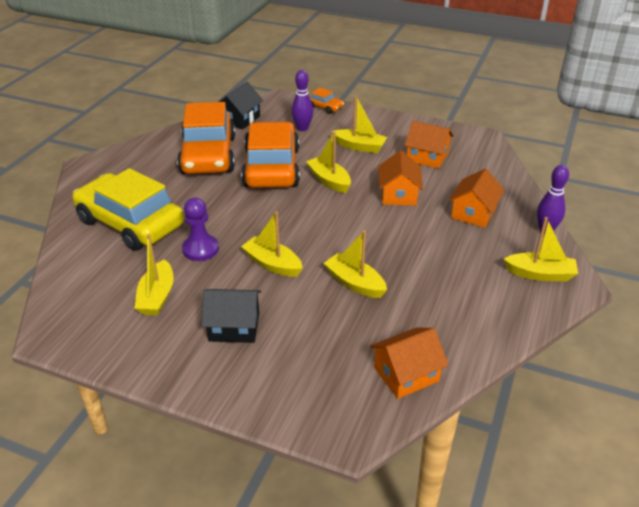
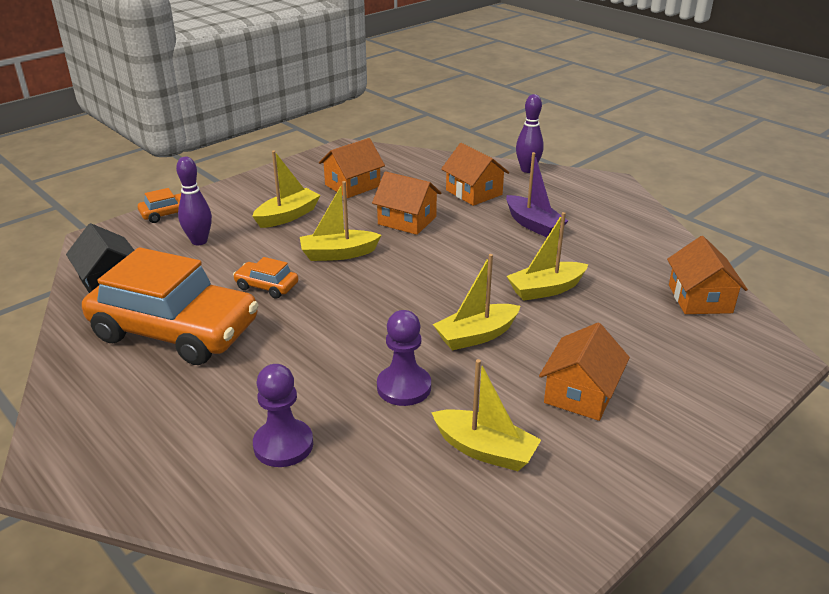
camera: 65 degrees left, 5 degrees down
yellow car [72,168,184,251] -> purple pawn [253,364,313,467]
black house [202,289,261,343] -> orange house [539,323,630,421]
orange car [241,122,300,188] -> orange car [233,257,298,298], size x0.41
yellow boat [504,217,578,281] -> none
none -> purple boat [506,152,568,237]

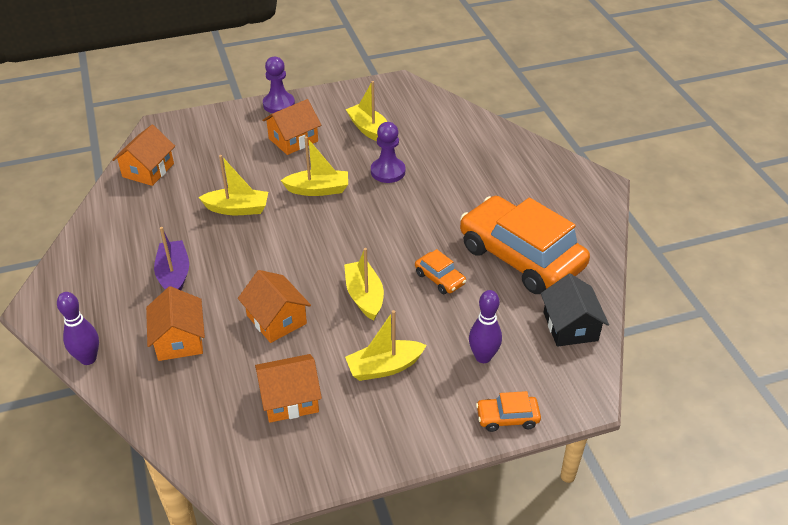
camera: 155 degrees left, 10 degrees up
purple pawn [253,364,313,467] -> purple pawn moved to [263,57,295,113]
yellow boat [300,181,382,261] -> yellow boat turned 120 degrees counterclockwise [344,248,384,321]

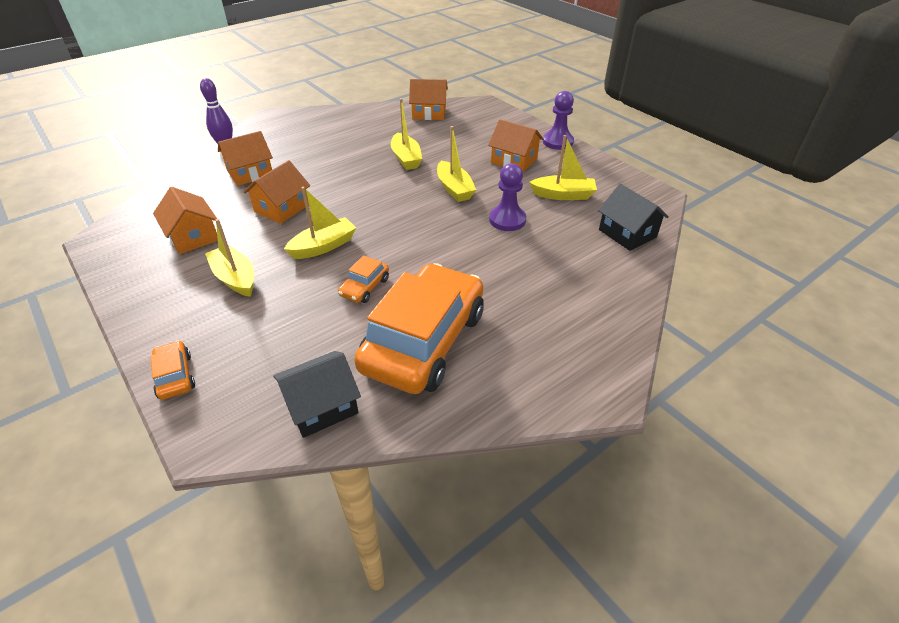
camera: 70 degrees right, 0 degrees up
purple boat [154,227,189,290] -> none
yellow boat [346,81,387,141] -> yellow boat turned 60 degrees clockwise [529,135,597,200]
purple bowling pin [469,290,502,363] -> none
none -> black house [598,184,669,251]

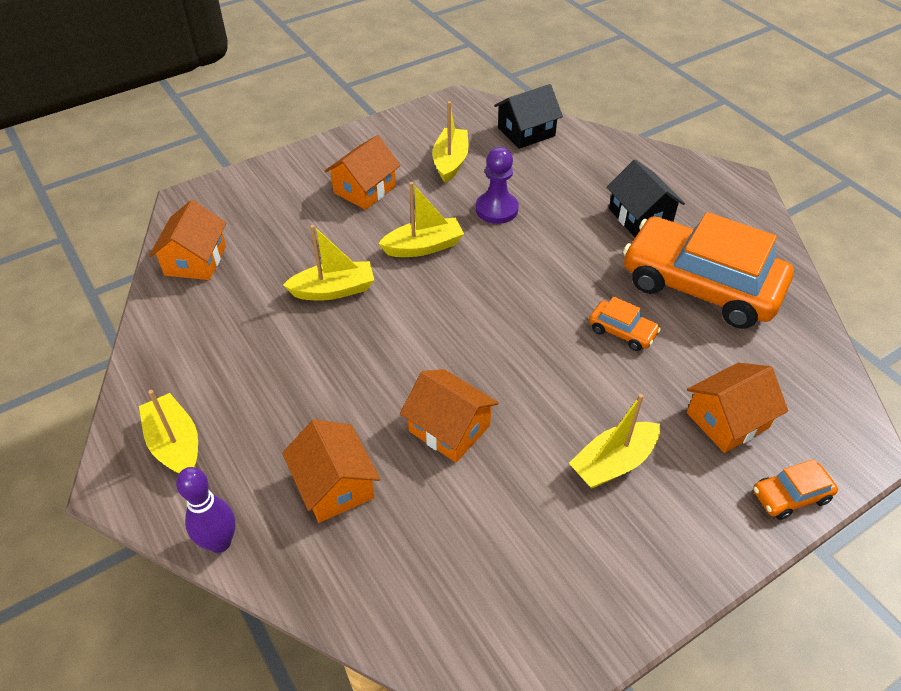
camera: 85 degrees left, 5 degrees up
orange house [153,187,218,254] -> orange house moved to [687,363,788,453]
black house [273,351,361,438] -> black house moved to [607,159,685,237]
yellow boat [284,187,356,259] -> yellow boat moved to [139,390,198,473]
purple pawn [543,91,574,150] -> none

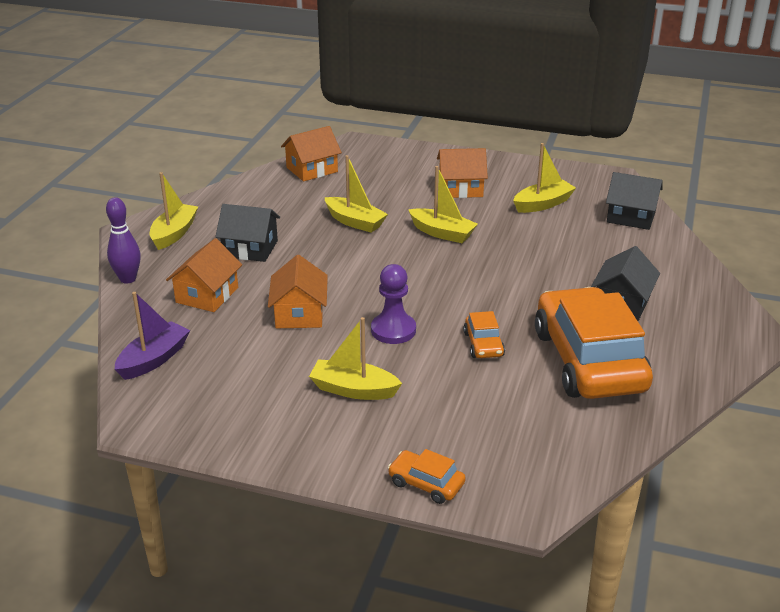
camera: 50 degrees right, 15 degrees down
purple pawn [476,147,519,224] -> purple pawn moved to [371,264,416,344]
orange house [687,363,788,453] -> none
none -> purple boat [115,292,190,380]
none -> black house [215,204,280,262]

